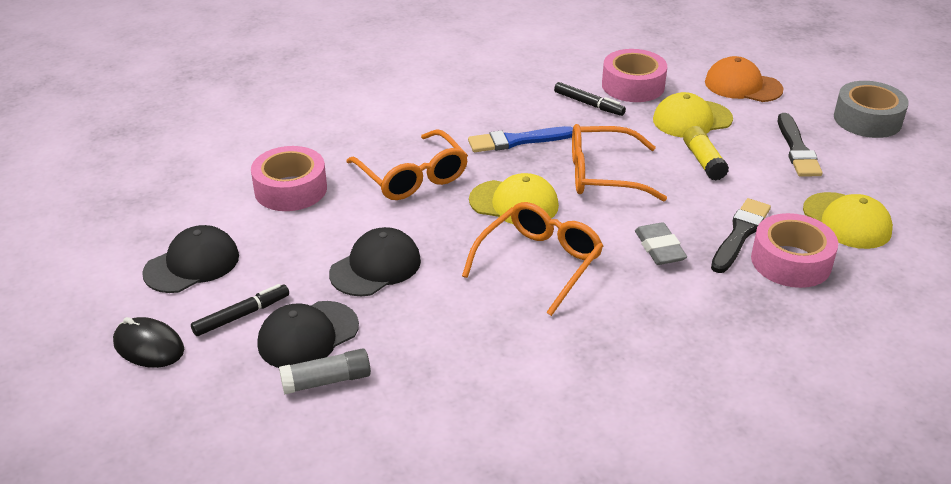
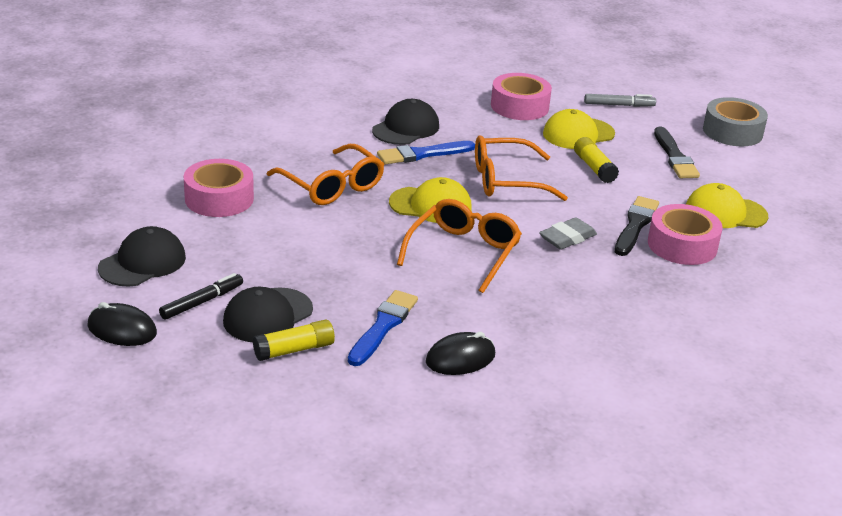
camera: 10 degrees left, 5 degrees down
grey glue stick [279,348,371,395] -> yellow glue stick [253,319,335,361]
black cap [329,227,421,296] -> black cap moved to [372,99,439,145]
black marker [554,82,626,116] -> none
grey eraser [635,222,687,265] -> grey eraser turned 75 degrees clockwise [539,217,597,250]
orange cap [705,56,784,102] -> grey marker [584,94,656,107]
yellow cap [803,192,893,249] -> yellow cap turned 135 degrees clockwise [686,183,768,228]
none -> blue brush [348,290,418,366]
none -> black mouse [426,332,495,375]

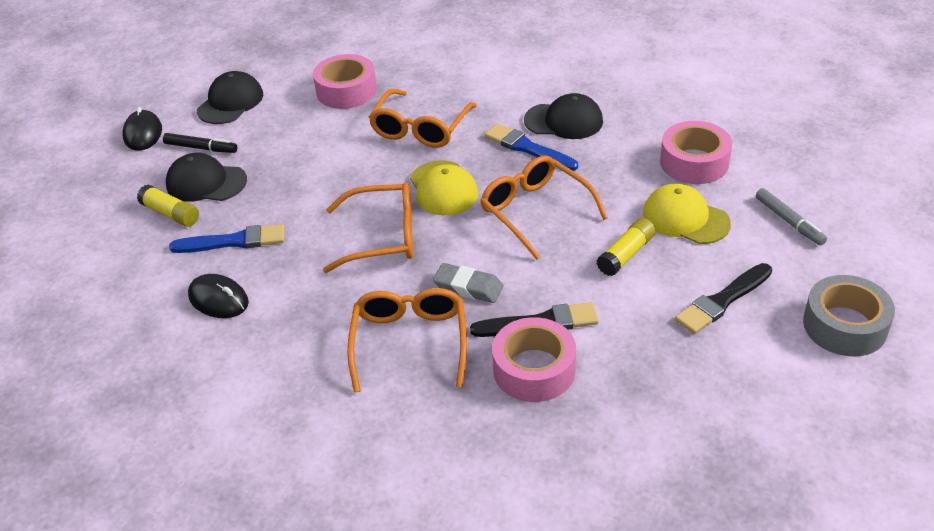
camera: 65 degrees right, 10 degrees up
black cap [98,226,186,287] -> black cap turned 75 degrees counterclockwise [197,71,263,124]
yellow cap [686,183,768,228] -> none
none -> orange glasses [347,288,467,393]

